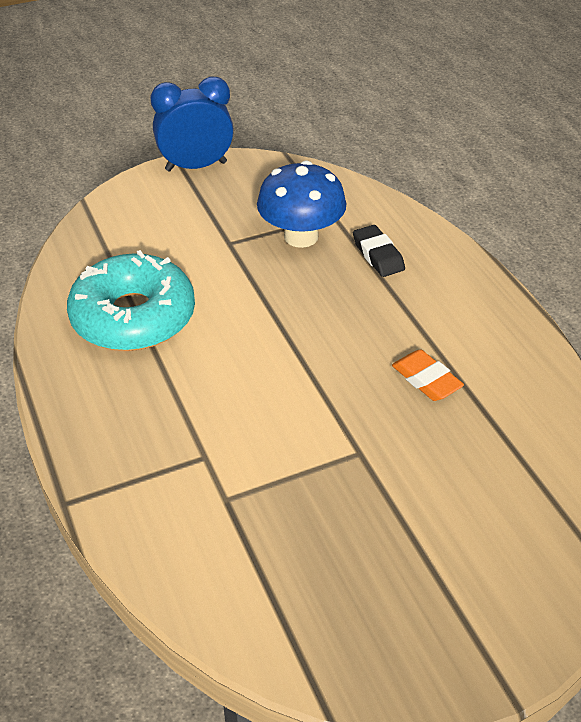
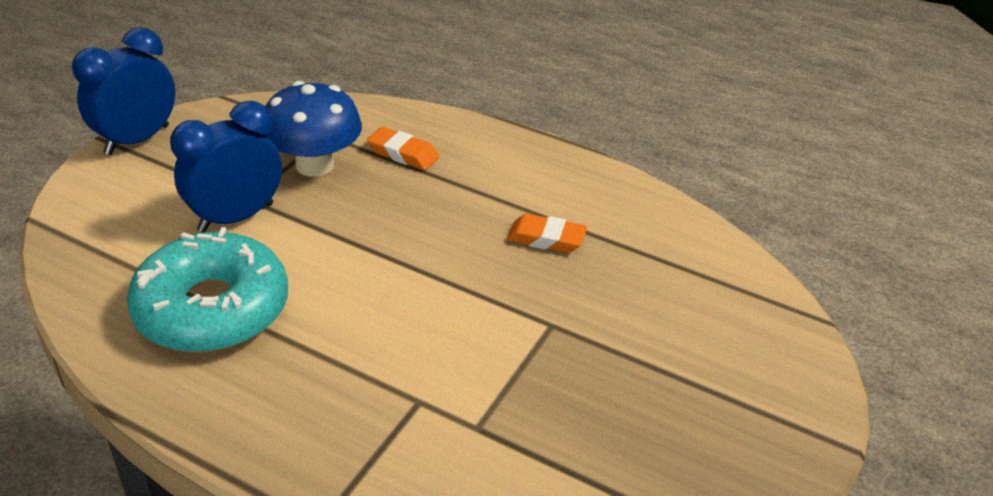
camera: 40 degrees left, 5 degrees down
black eraser [353,225,405,277] -> orange eraser [367,127,439,170]
none -> blue clock [170,101,282,232]

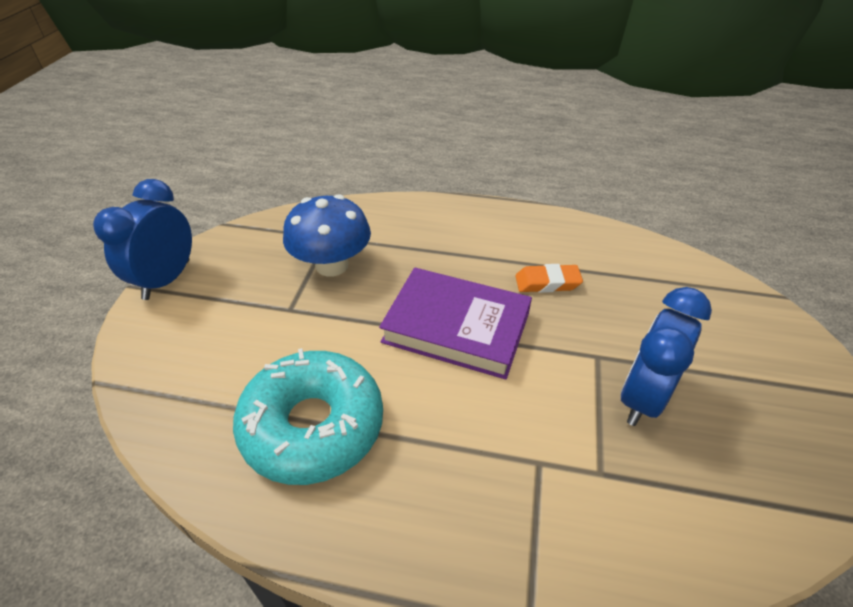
camera: 15 degrees left, 5 degrees up
blue clock [170,101,282,232] -> blue clock moved to [621,287,712,426]
orange eraser [367,127,439,170] -> none
none -> purple book [379,268,532,380]

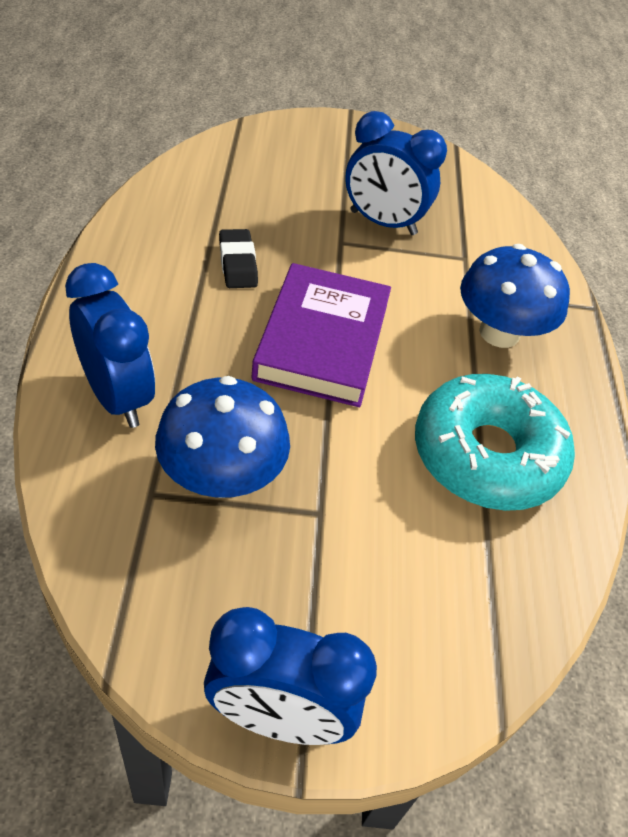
camera: 105 degrees left, 5 degrees up
orange eraser [515,264,583,293] -> black eraser [219,229,258,288]
none -> blue clock [65,263,155,428]
none -> blue mushroom [460,244,570,348]

